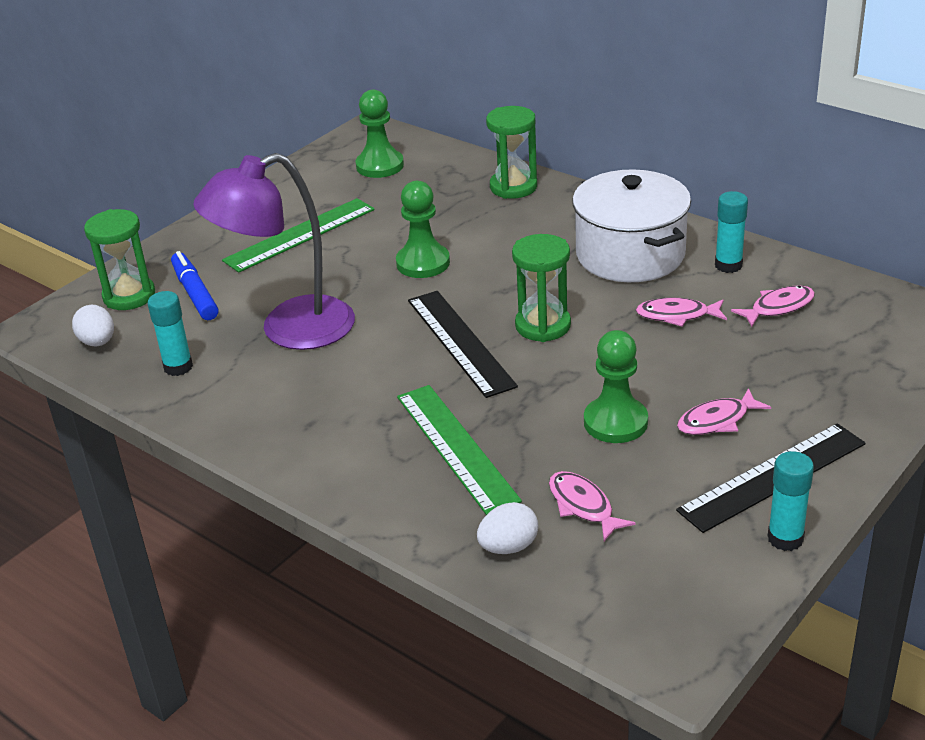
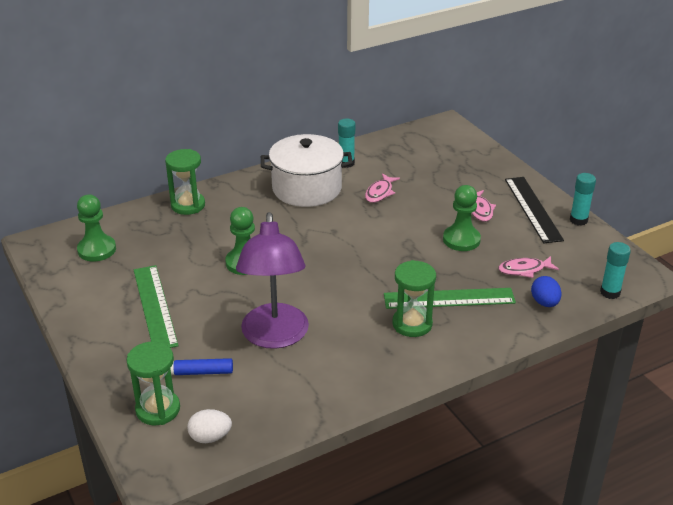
camera: 70 degrees left, 0 degrees up
turquoise glue stick [147,291,193,376] -> turquoise glue stick moved to [600,242,631,299]
black ruler [408,291,518,398] -> none
white egg [477,502,538,554] -> blue egg [531,276,561,307]
green hourglass [512,234,571,342] -> green hourglass moved to [393,260,436,337]
pink fish [731,285,815,327] -> none

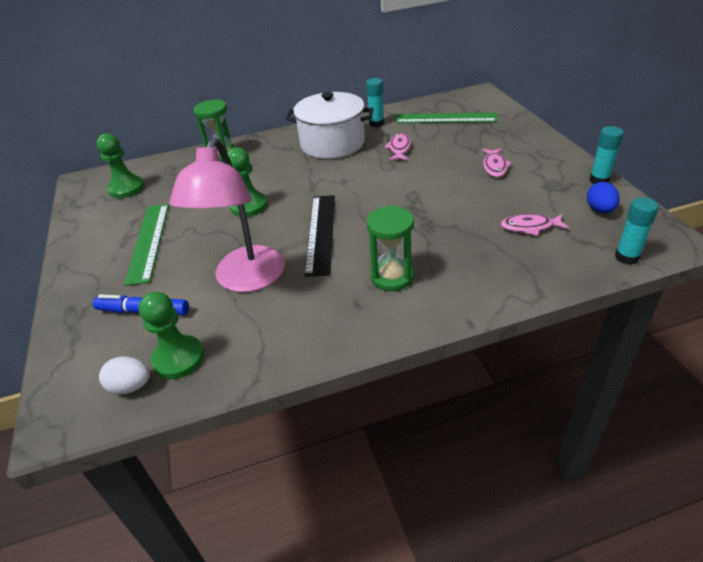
camera: 15 degrees right, 5 degrees up
green hourglass [127,342,180,425] -> none
purple lamp [236,212,309,349] -> pink lamp [169,137,285,292]
pink fish [365,173,400,203] -> pink fish turned 150 degrees clockwise [384,133,411,160]
green ruler [384,288,516,309] -> green ruler moved to [395,113,498,123]
green pawn [443,185,481,251] -> green pawn moved to [139,292,204,379]
black ruler [505,177,564,243] -> black ruler moved to [305,195,335,277]
blue egg [531,276,561,307] -> blue egg moved to [587,182,620,213]

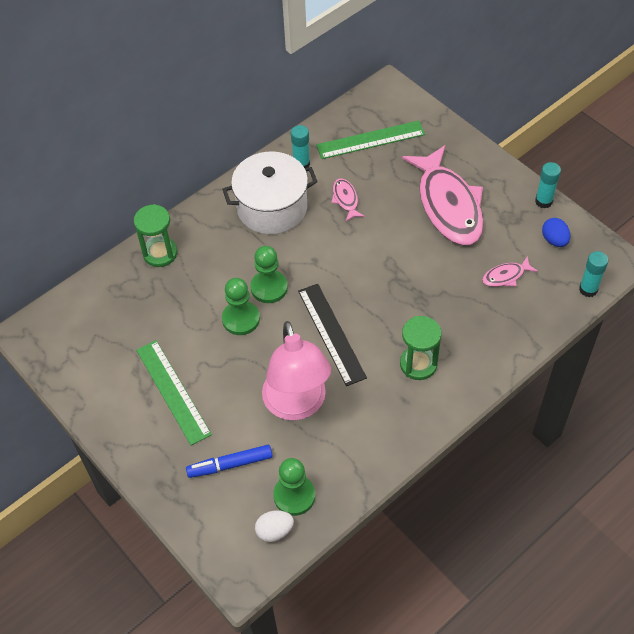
camera: 25 degrees left, 15 degrees up
green pawn [97,133,144,199] -> green pawn moved to [250,246,288,303]
pink fish [482,148,512,177] -> pink fish [402,145,484,245], size x2.37

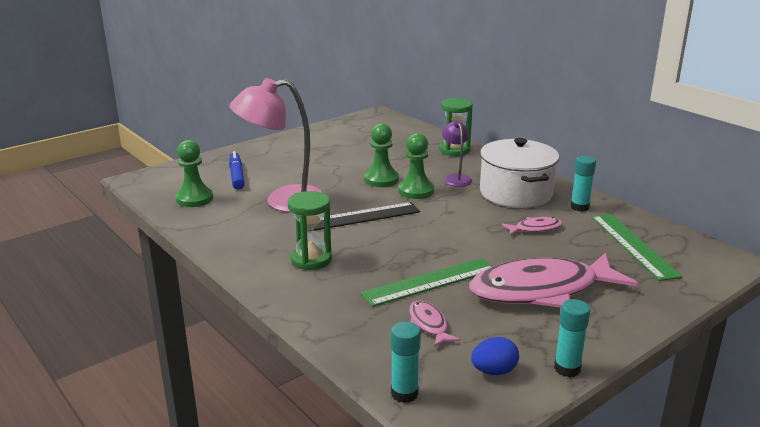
camera: 90 degrees right, 30 degrees down
green ruler [136,340,212,446] -> green ruler moved to [360,258,493,307]
white egg [255,511,294,542] -> none
none -> purple lamp [442,120,472,187]

